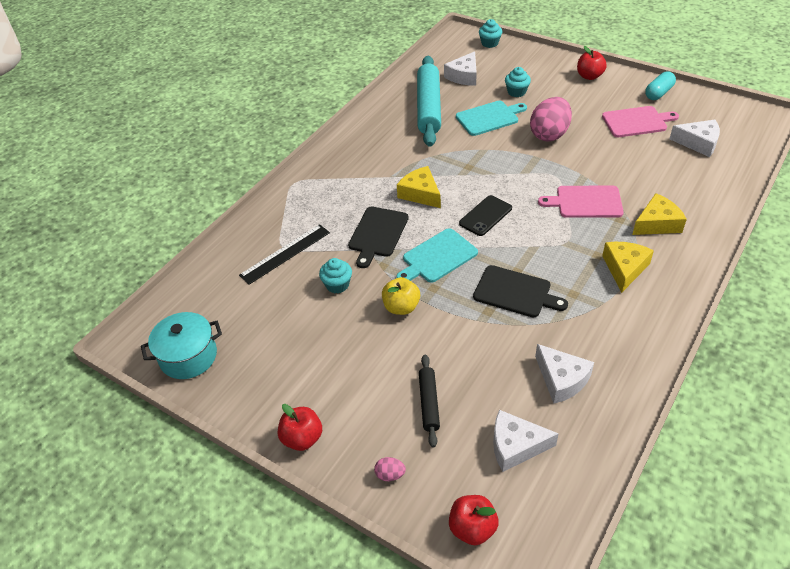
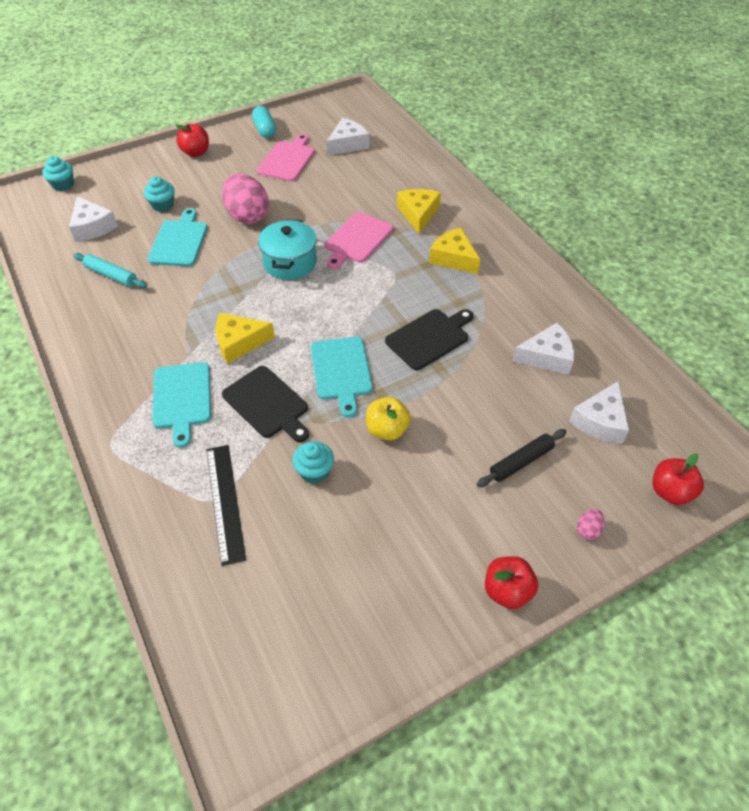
camera: 65 degrees left, 5 degrees up
turquoise pot [141,312,222,379] -> turquoise pot moved to [258,219,317,280]
turquoise rolling pin [417,56,441,147] -> turquoise rolling pin [73,253,147,288], size x0.49
black rolling pin [419,354,440,447] -> black rolling pin turned 60 degrees counterclockwise [477,429,567,487]
black phone [459,195,512,236] -> none
none -> turquoise cutting board [152,362,211,448]

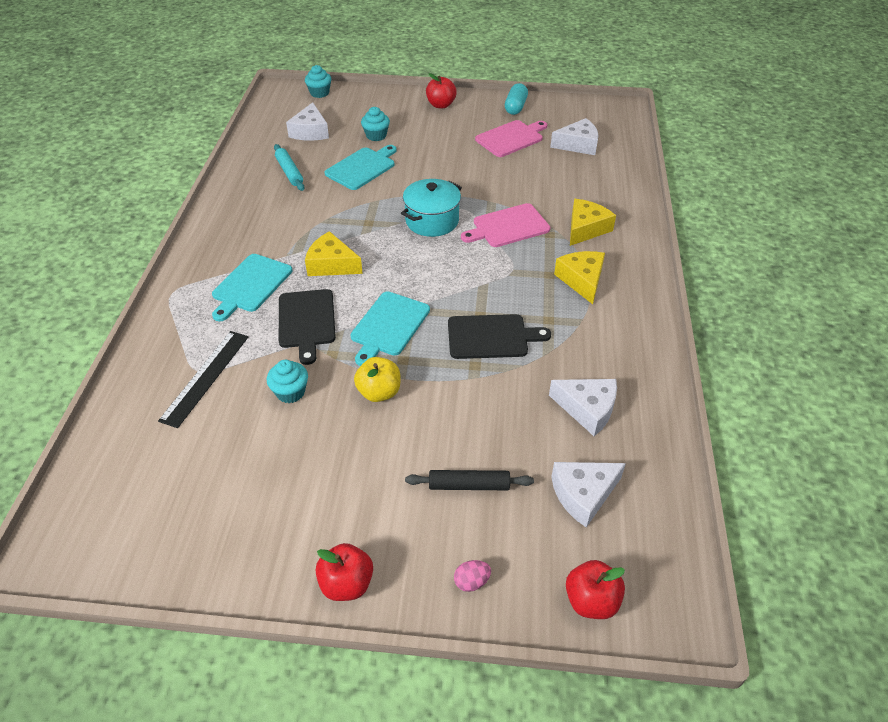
camera: 35 degrees right, 5 degrees down
pink egg [222,173,269,224] -> none

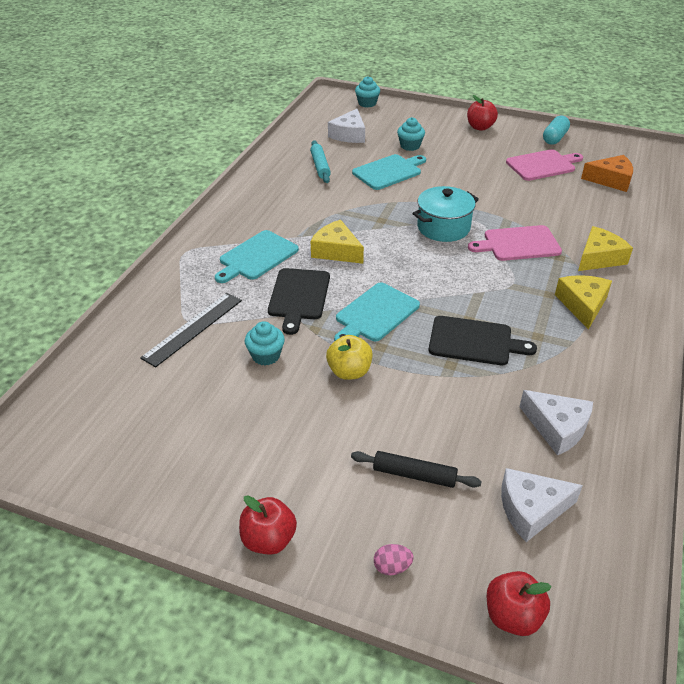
camera: 15 degrees right, 5 degrees down
white cheese [550,118,599,155] -> orange cheese [581,155,633,192]

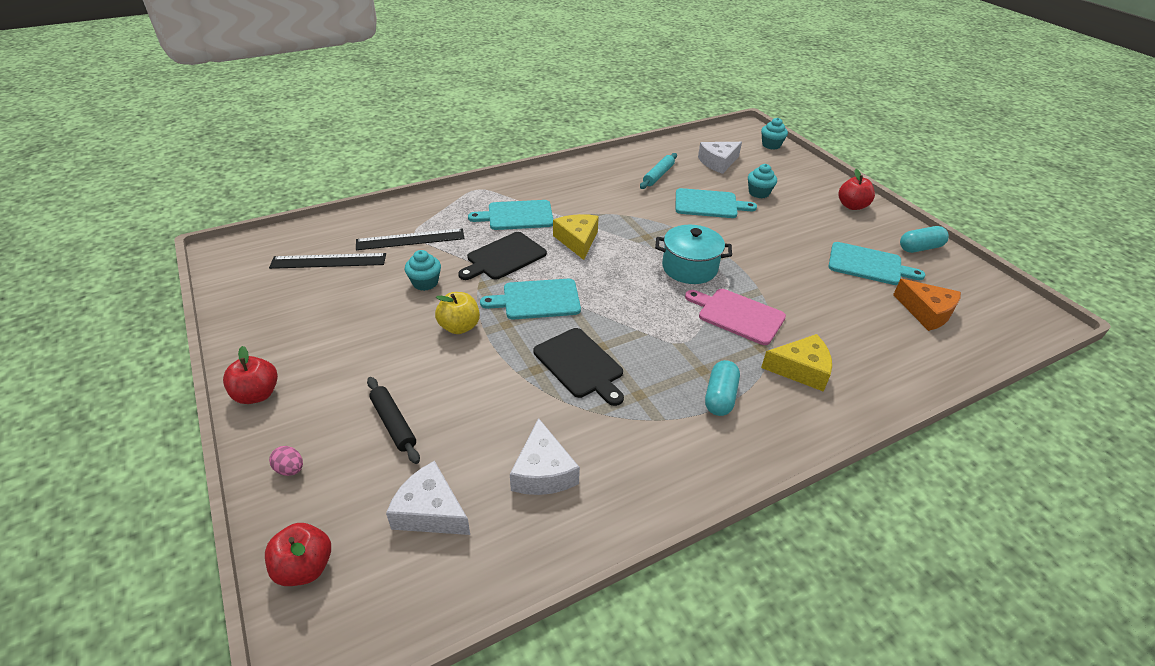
camera: 40 degrees right, 0 degrees up
pink cutting board [506,149,583,181] -> turquoise cutting board [828,242,925,285]
yellow cheese [555,275,612,330] -> turquoise capsule [705,360,740,416]
none -> black ruler [269,253,386,269]

